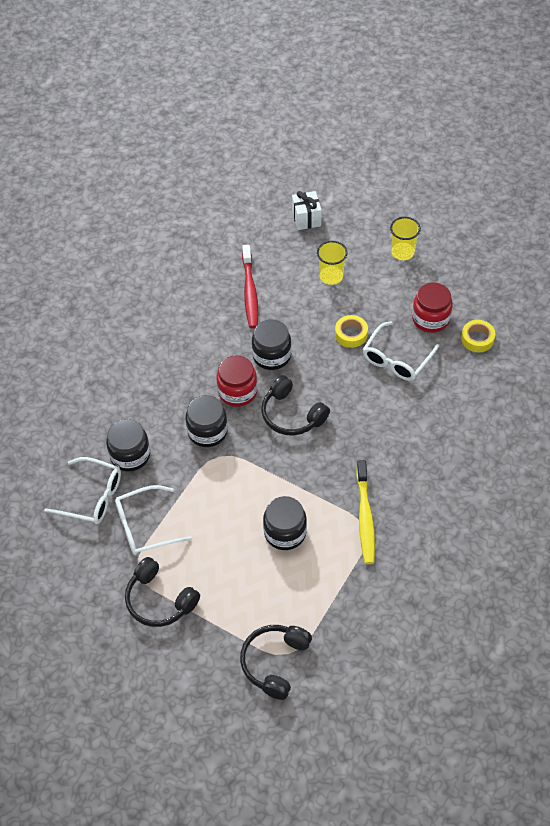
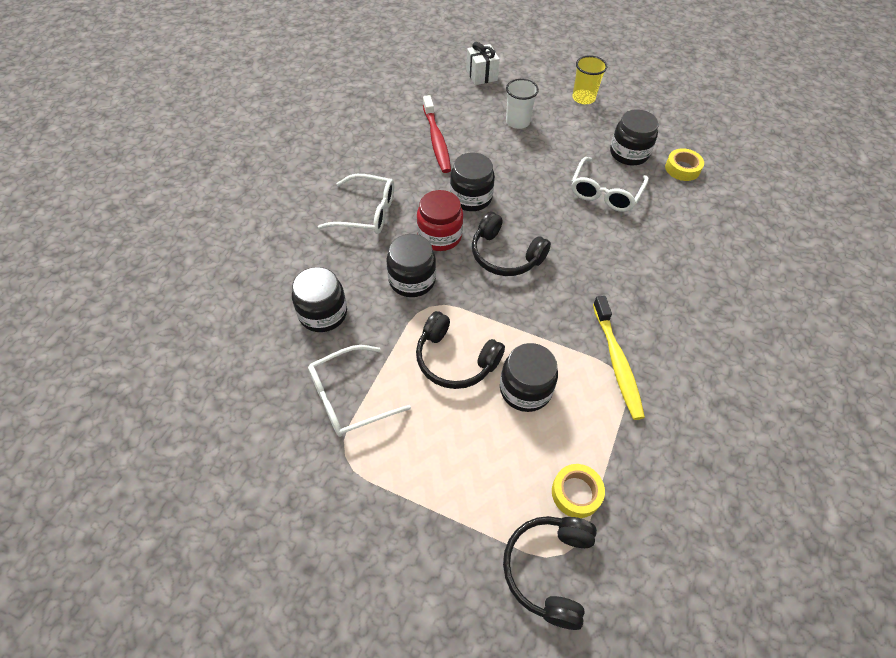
camera: 10 degrees left, 0 degrees up
white glasses [44,457,121,524] -> white glasses moved to [318,174,394,234]
black headphones [125,557,200,627] -> black headphones moved to [416,311,505,389]
yellow cup [317,241,348,285] -> white cup [506,79,539,129]
yellow tape [335,315,368,348] -> yellow tape moved to [552,464,605,518]
red jar [412,283,453,333] -> black jar [610,109,659,166]

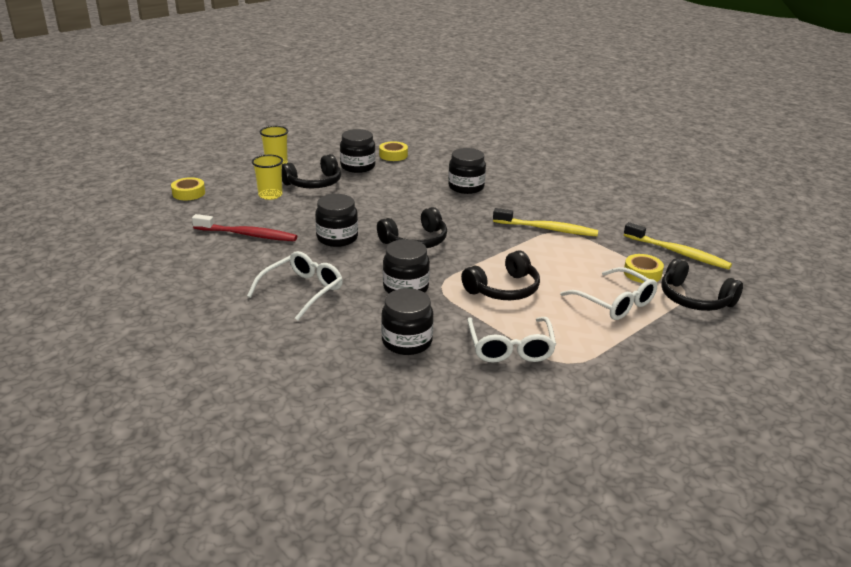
camera: 65 degrees left, 25 degrees down
red jar [417,190,463,251] -> none
white gift [466,42,500,85] -> yellow tape [171,177,205,200]
black jar [500,343,558,412] -> black jar moved to [448,148,486,194]
white cup [506,79,539,129] -> yellow cup [252,155,283,200]
white glasses [571,157,649,212] -> white glasses moved to [560,267,657,320]
none -> black headphones [282,154,341,188]
none -> yellow toothbrush [624,222,732,270]

